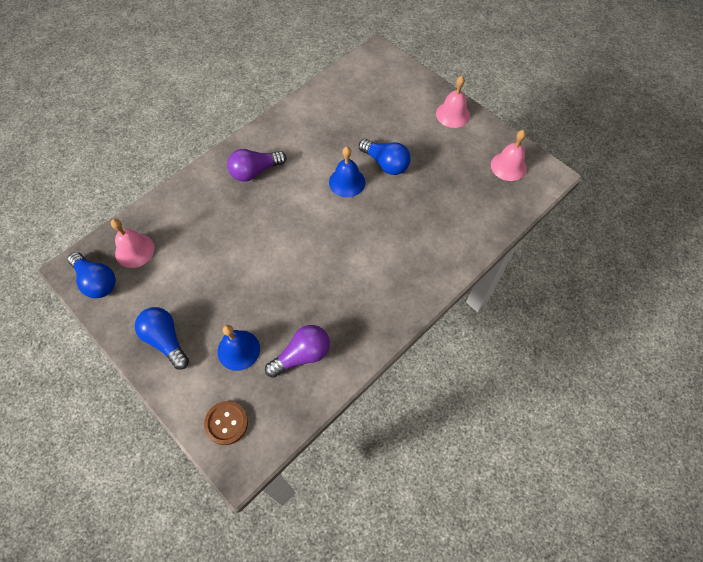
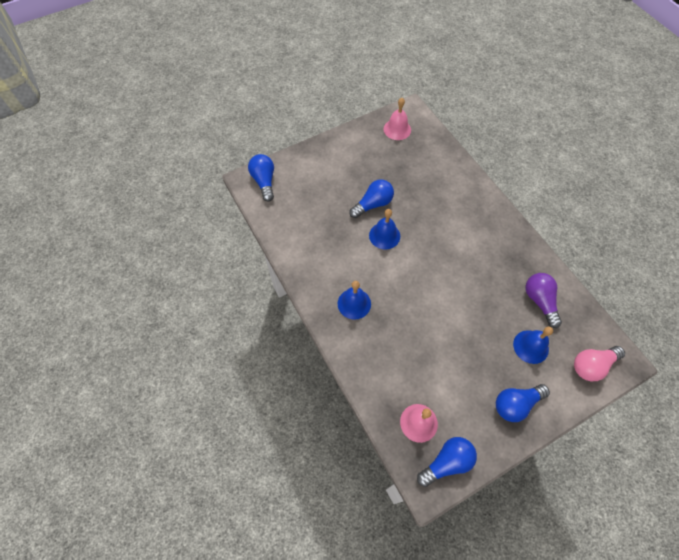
camera: 75 degrees left, 0 degrees up
brown button [204,401,248,445] -> pink light bulb [574,346,625,381]
purple light bulb [227,149,287,182] -> blue bell [338,281,371,320]
pink bell [436,76,470,128] -> none
none -> blue light bulb [248,154,274,202]

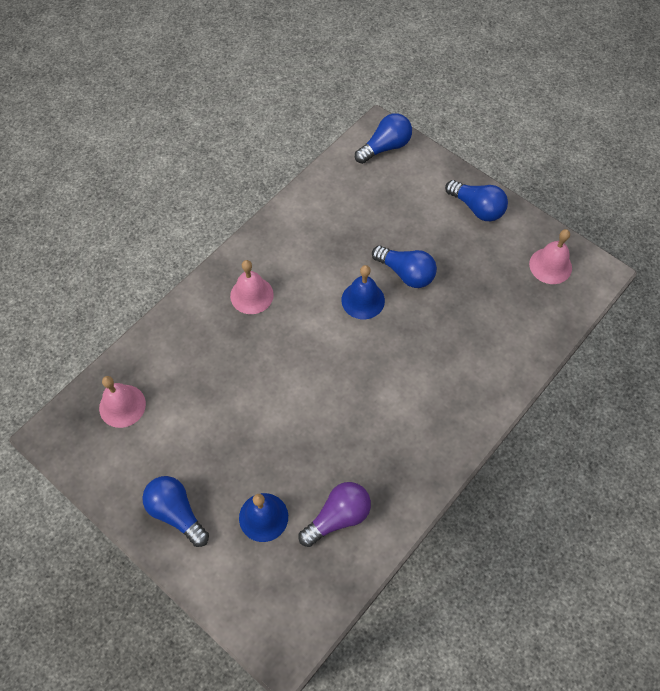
camera: 70 degrees right, 0 degrees up
blue bell [338,281,371,320] -> pink bell [230,260,274,314]
blue light bulb [417,437,477,487] -> blue light bulb moved to [445,180,508,221]
pink light bulb [574,346,625,381] -> none

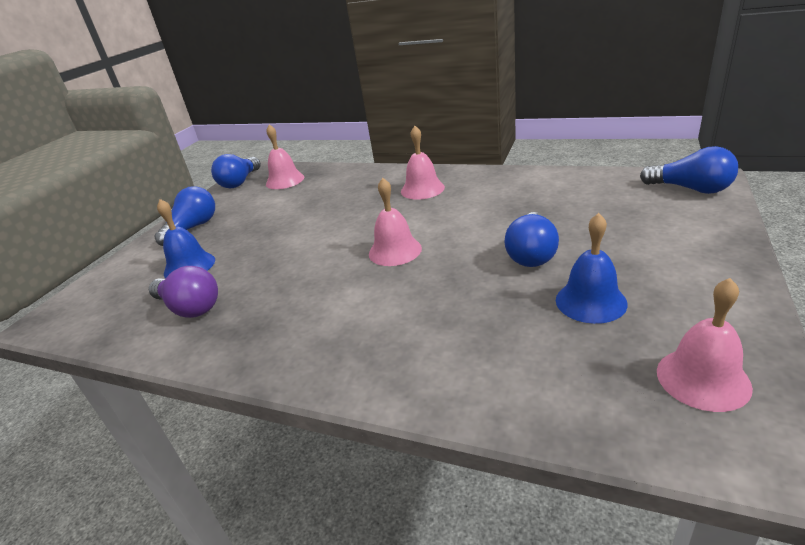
camera: 75 degrees right, 30 degrees down
blue bell [342,265,385,319] -> blue bell moved to [556,213,628,324]
blue light bulb [445,180,508,221] -> blue light bulb moved to [211,154,261,189]
none -> pink bell [369,178,422,266]

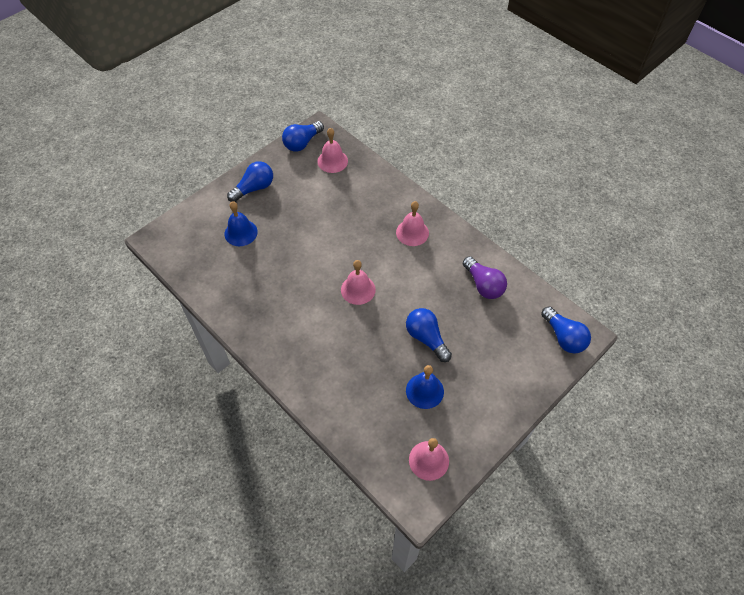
camera: 20 degrees right, 25 degrees up
purple light bulb [149,266,218,318] -> purple light bulb moved to [463,256,507,299]
blue light bulb [505,212,559,267] -> blue light bulb turned 105 degrees clockwise [406,308,452,362]

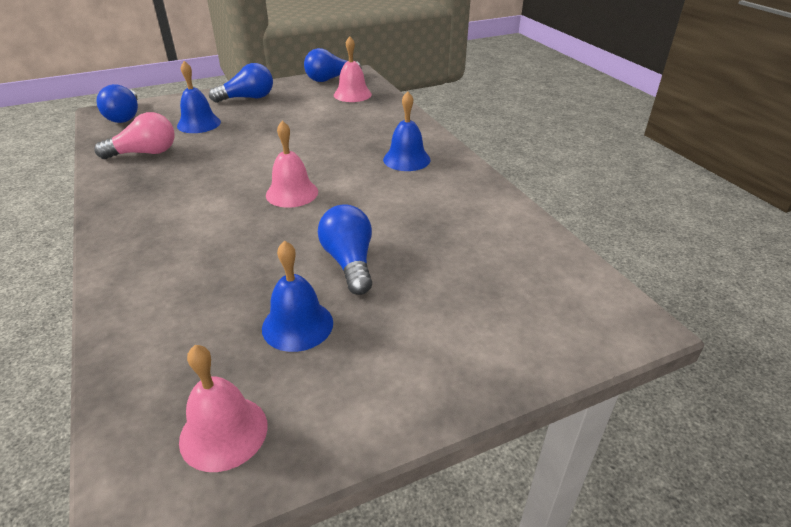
camera: 20 degrees right, 20 degrees down
pink bell [396,201,429,246] -> blue bell [383,91,431,171]
purple light bulb [463,256,507,299] -> none
blue light bulb [541,306,591,354] -> blue light bulb moved to [96,84,138,123]
none -> pink light bulb [94,112,175,159]

